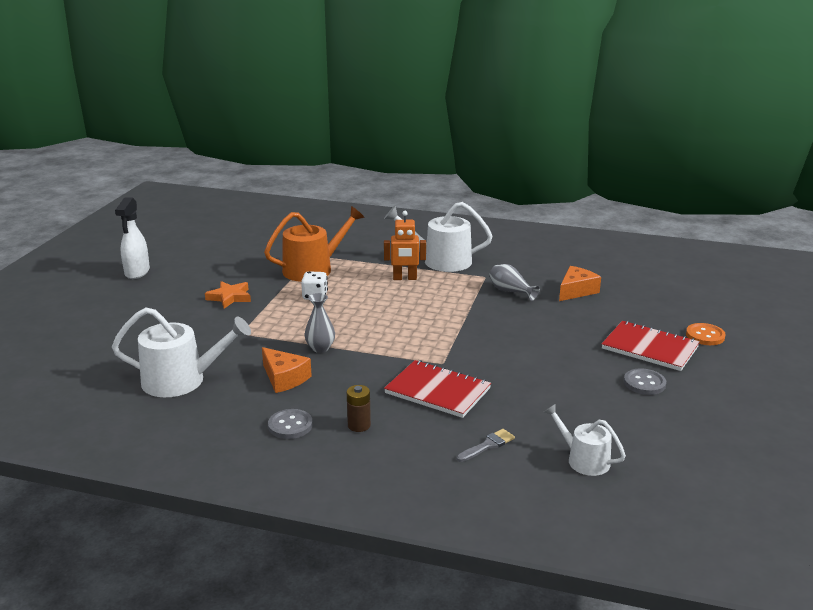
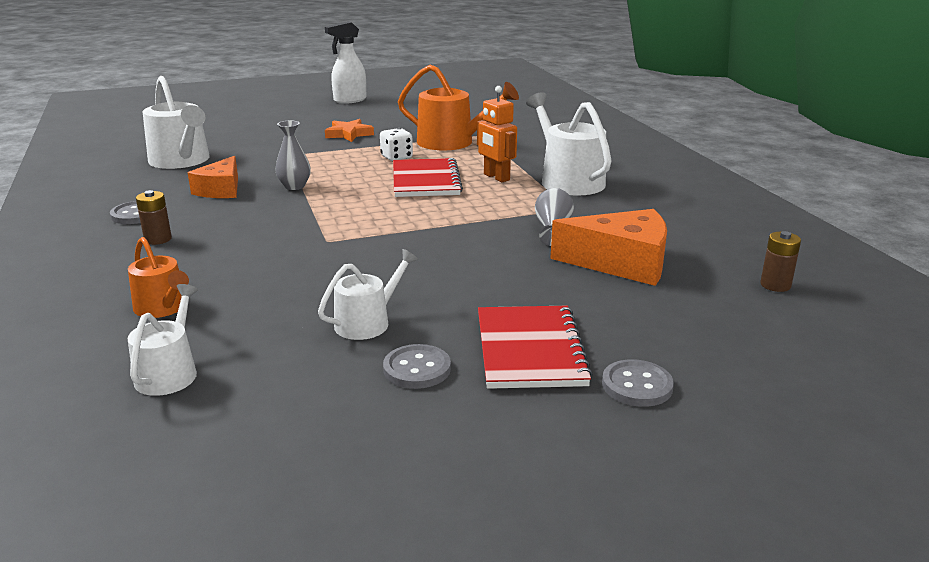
camera: 55 degrees right, 0 degrees up
red notebook [384,360,491,418] -> red notebook moved to [393,158,463,197]
grey brush [457,429,515,462] -> orange watering can [128,237,189,318]
orange cheese [559,266,601,301] -> orange cheese [550,209,667,286], size x1.51
orange button [686,323,726,345] -> grey button [602,359,674,407]
none -> white watering can [318,249,418,340]
none -> brown battery [760,231,801,292]

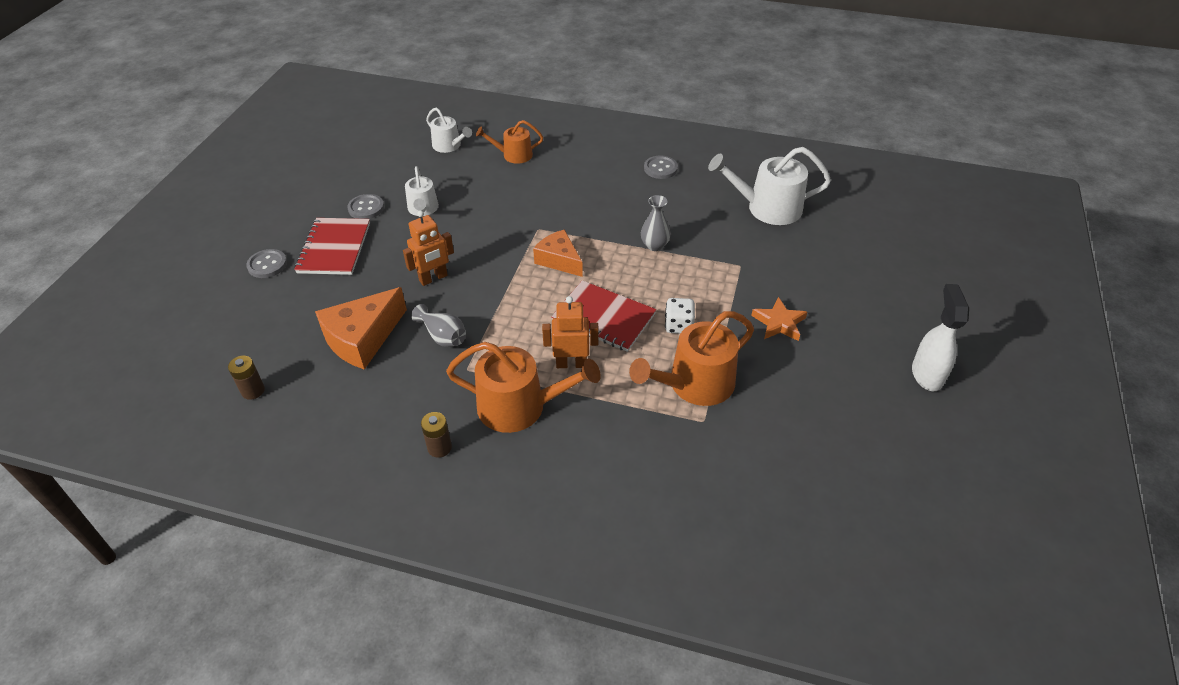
camera: 125 degrees right, 20 degrees up
brown battery [136,190,172,245] -> brown battery moved to [421,412,452,458]
orange cheese [188,156,238,198] -> orange cheese moved to [533,229,583,277]
red notebook [478,306,593,389] -> red notebook turned 60 degrees clockwise [294,218,370,275]
white watering can [526,92,612,196] -> orange watering can [446,342,601,433]
none -> orange robot [403,210,454,286]

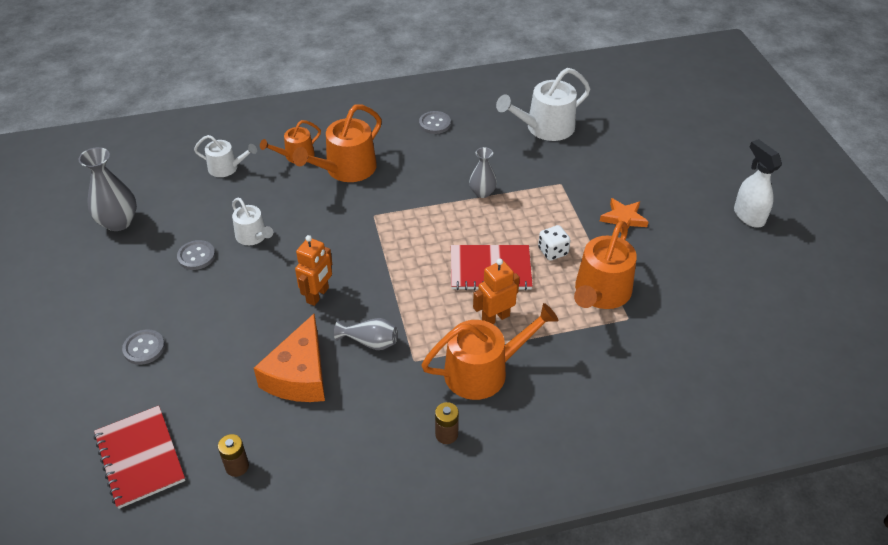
camera: 30 degrees left, 0 degrees up
red notebook [294,218,370,275] -> red notebook moved to [94,406,185,509]
orange cheese [533,229,583,277] -> none
none -> grey vase [79,147,137,231]
none -> orange watering can [292,105,382,182]

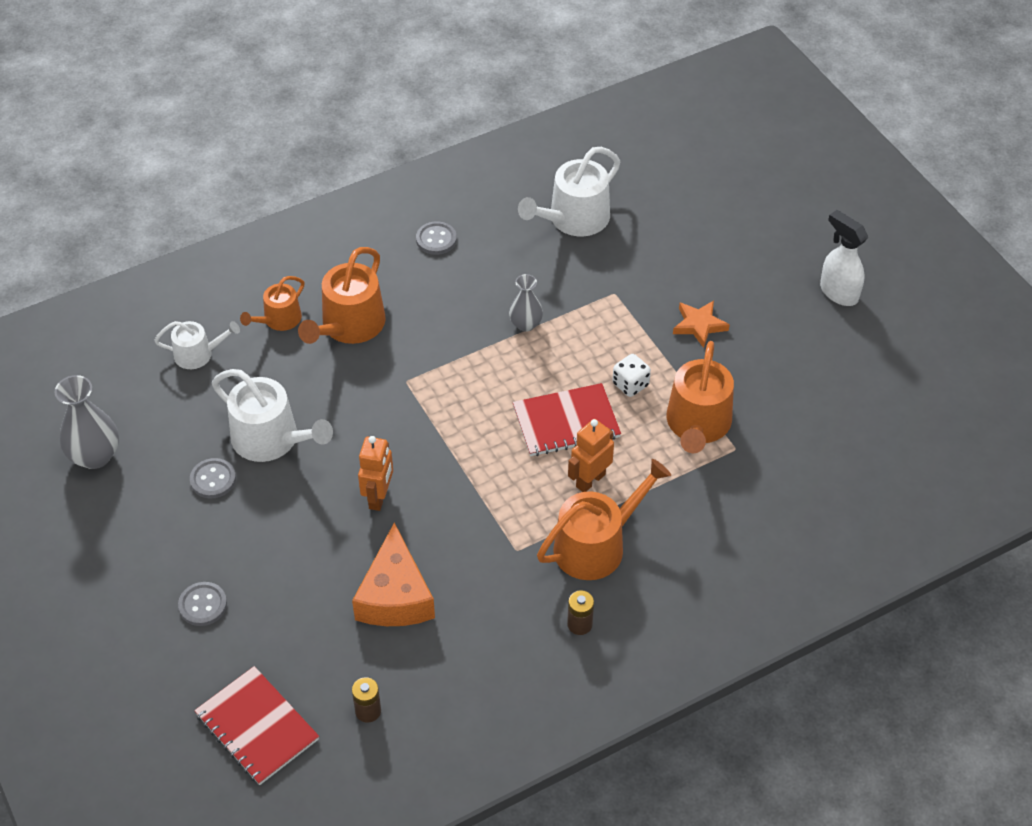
camera: 15 degrees left, 5 degrees up
white watering can [232,197,273,245] -> white watering can [212,369,333,462], size x1.70
grey vase [334,318,398,350] -> none

